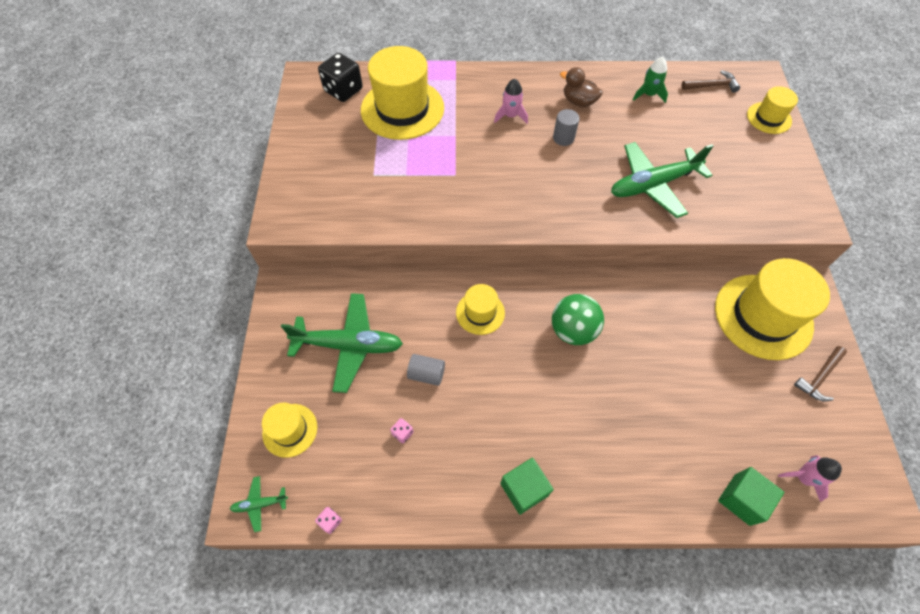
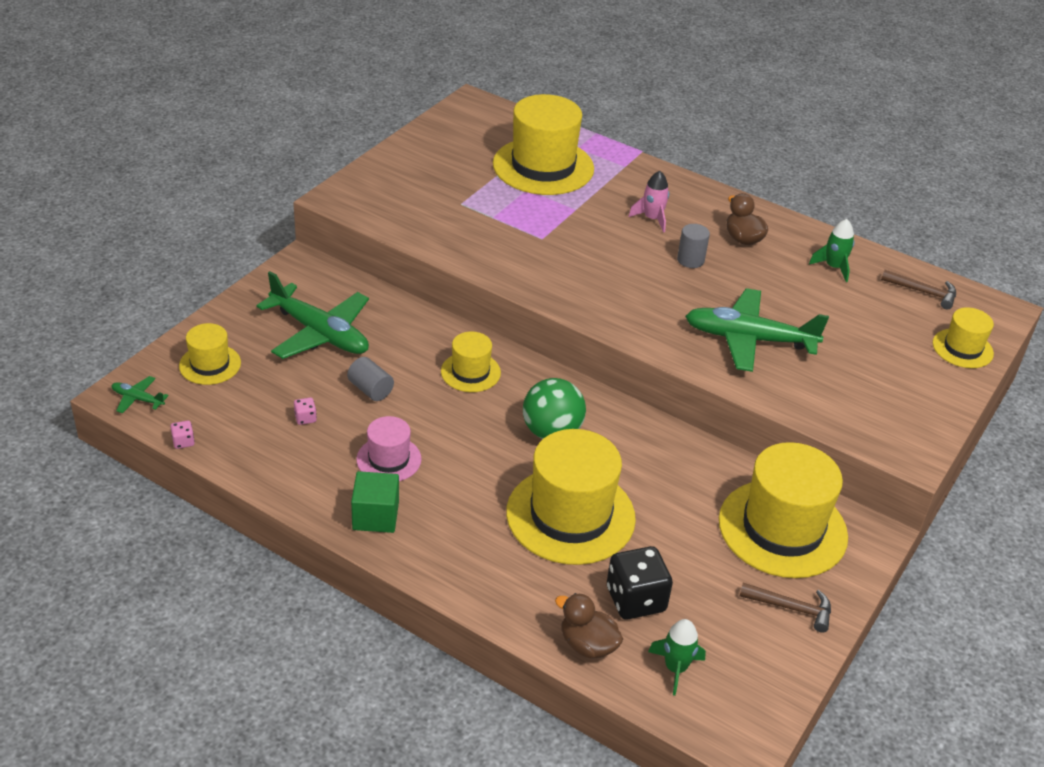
camera: 30 degrees right, 20 degrees down
black dice [318,53,363,102] -> black dice moved to [607,546,673,619]
green cube [718,467,784,526] -> brown duck [555,593,623,659]
pink rocket [778,455,842,502] -> green rocket [648,619,706,696]
brown hammer [794,346,847,402] -> brown hammer turned 150 degrees counterclockwise [740,583,831,633]
none -> pink hat [356,416,422,481]
none -> yellow hat [506,429,636,565]

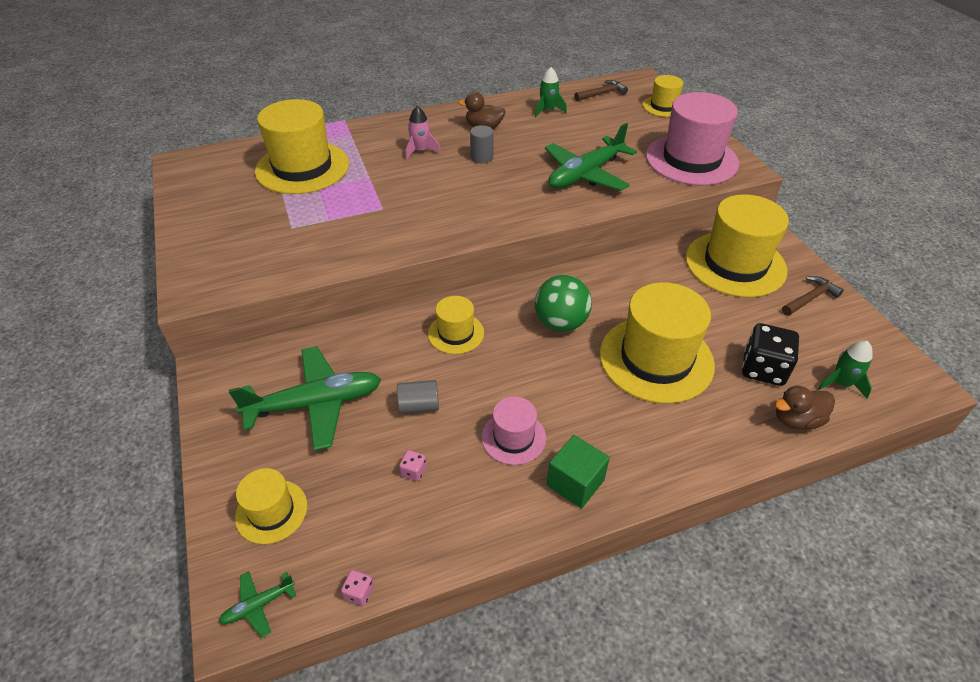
camera: 50 degrees left, 5 degrees up
none -> pink hat [646,92,739,186]

